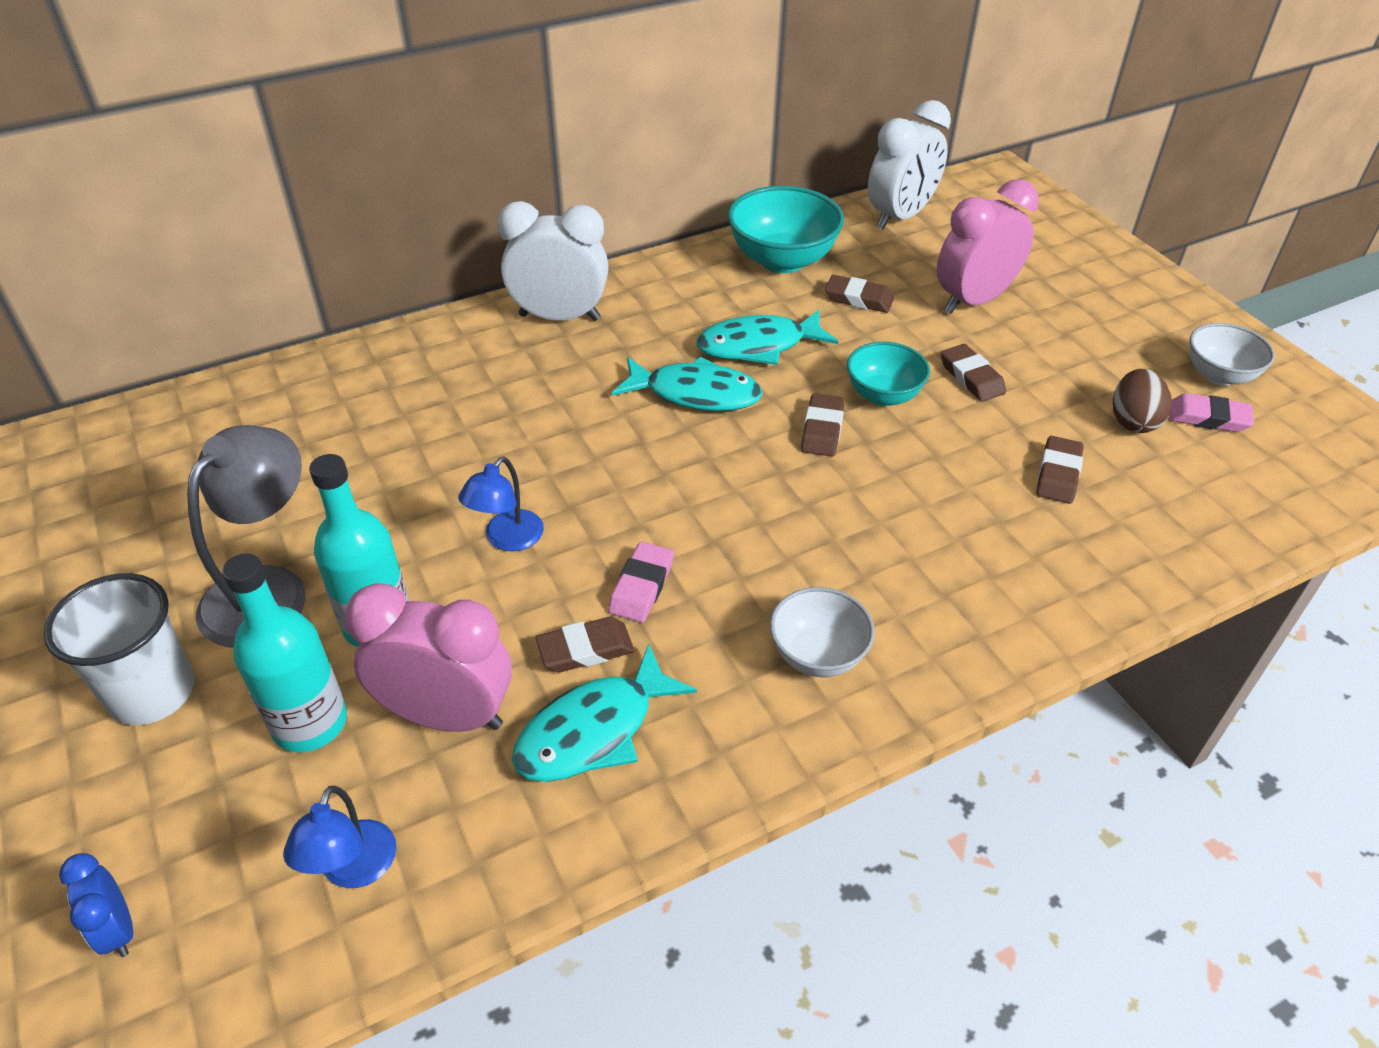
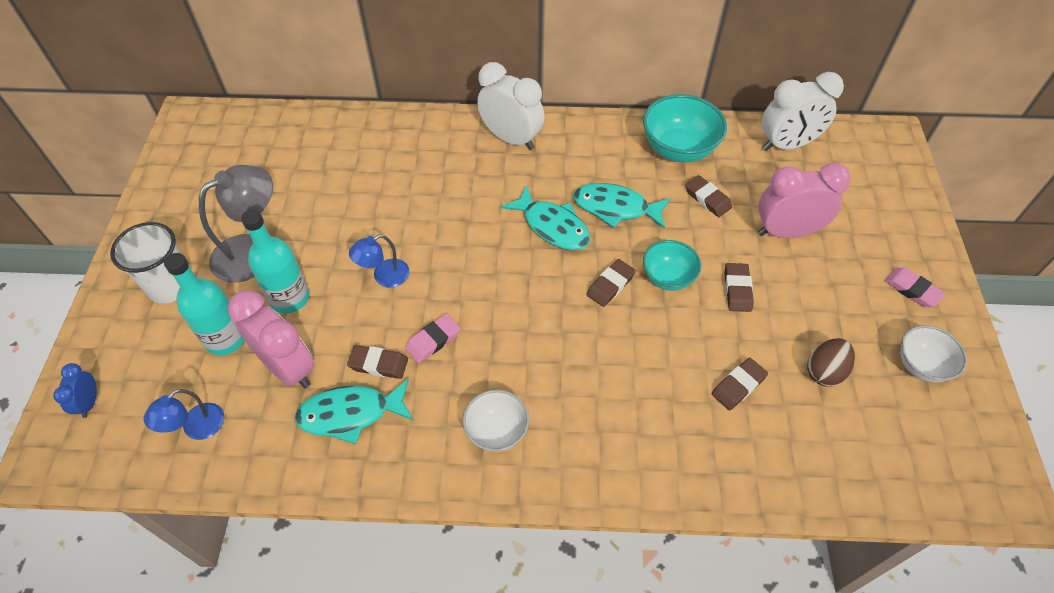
camera: 30 degrees right, 10 degrees up
pink eraser [1170,393,1254,432] -> pink eraser moved to [884,267,946,307]

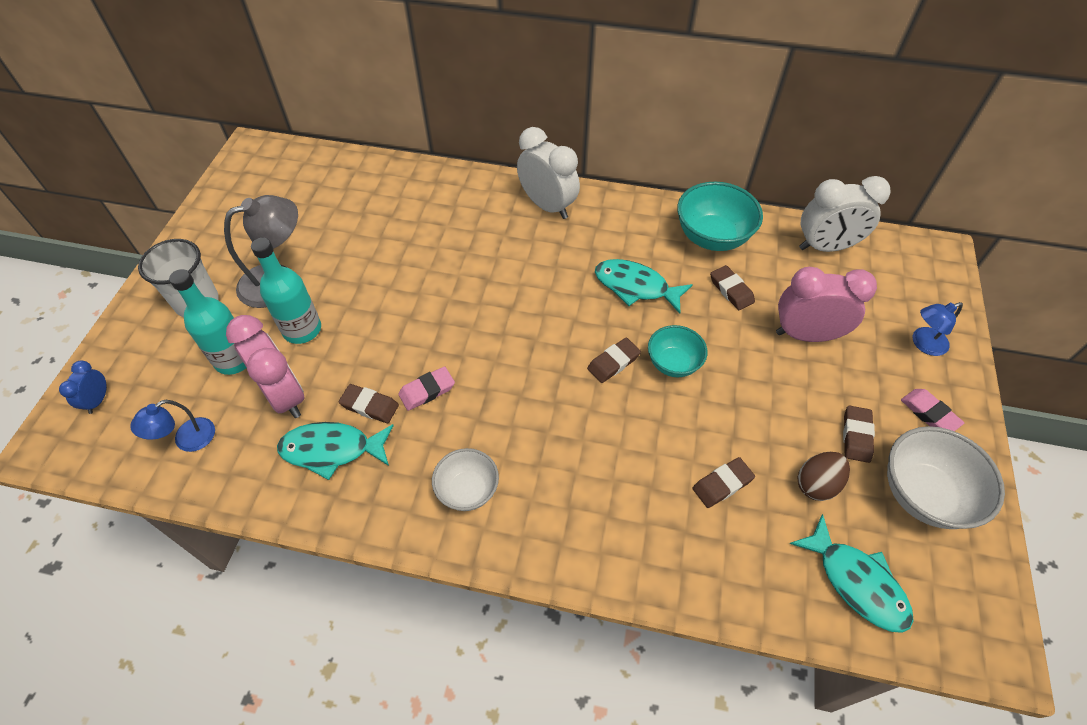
camera: 10 degrees right, 0 degrees up
blue lamp [349,234,409,288] -> blue lamp moved to [913,302,963,356]
turquoise fish [501,186,590,250] -> turquoise fish moved to [790,514,914,633]
brown eraser [724,263,754,312] -> brown eraser moved to [843,405,875,463]
white bowl [900,325,967,382] -> white bowl [887,426,1005,529], size x1.60

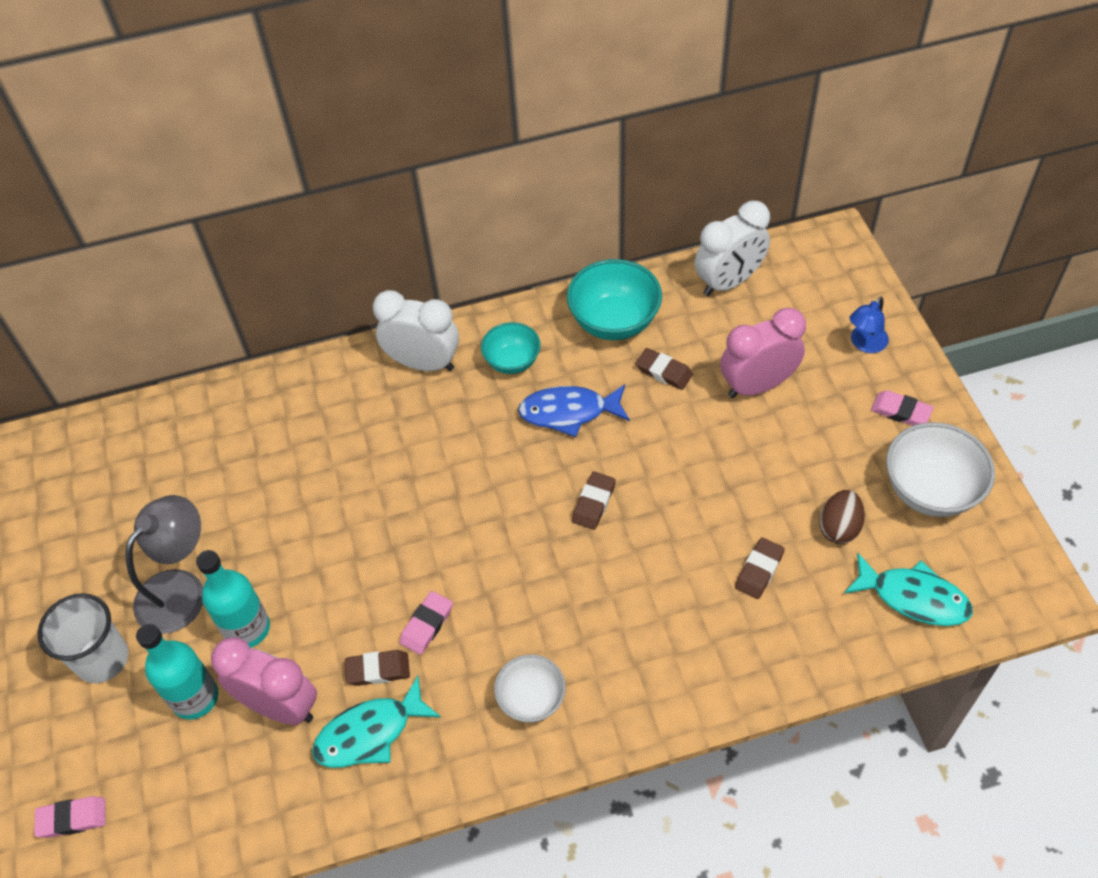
camera: 25 degrees left, 0 degrees up
blue clock [59,360,107,414] -> pink eraser [34,796,105,838]
blue lamp [130,400,215,452] -> none
turquoise fish [595,259,693,314] -> blue fish [518,384,630,437]
turquoise bowl [648,325,708,377] -> turquoise bowl moved to [481,322,541,374]
brown eraser [843,405,875,463] -> none

